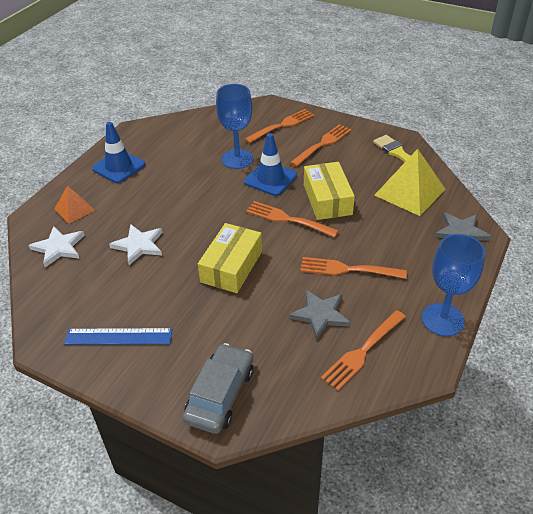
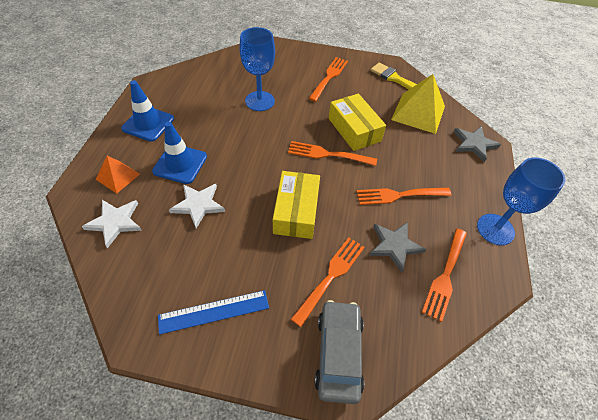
camera: 20 degrees left, 10 degrees up
blue traffic cone [244,133,297,196] -> blue traffic cone moved to [152,122,207,184]
orange fork [245,109,315,143] -> orange fork moved to [291,237,365,327]

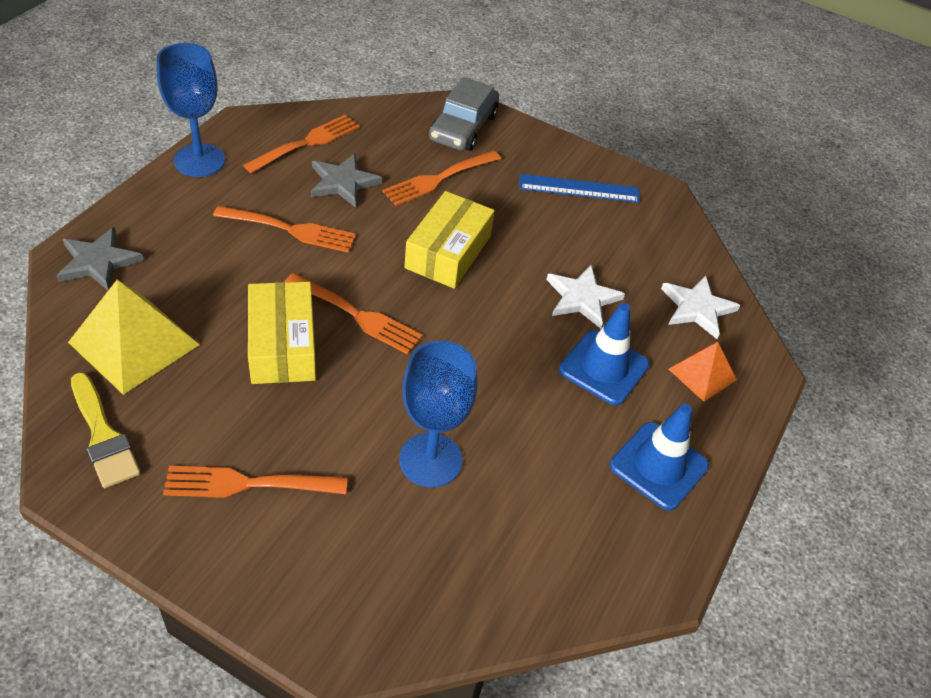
camera: 165 degrees left, 5 degrees down
orange fork [308,57,348,102] -> orange fork turned 45 degrees clockwise [163,466,347,498]

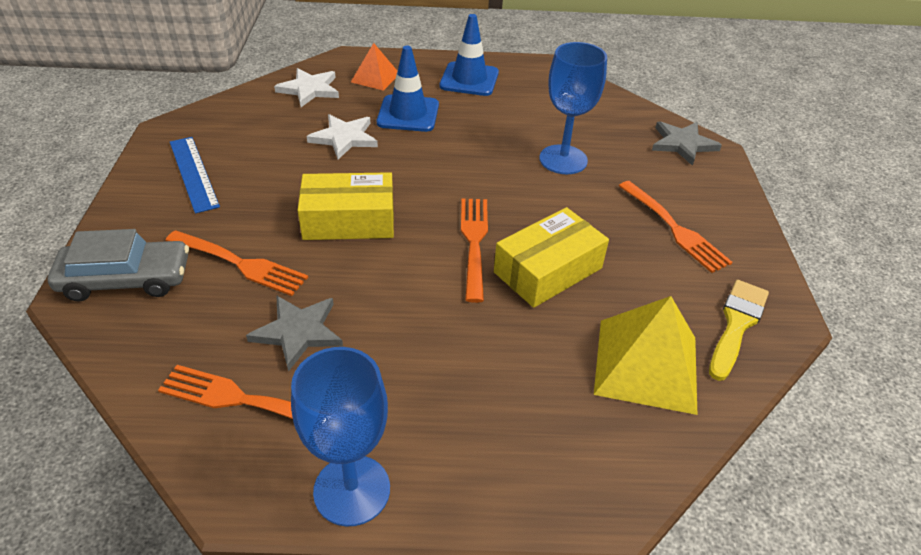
camera: 115 degrees left, 5 degrees down
grey star [56,227,144,290] -> grey star moved to [652,121,722,166]
orange fork [213,206,356,253] -> none

